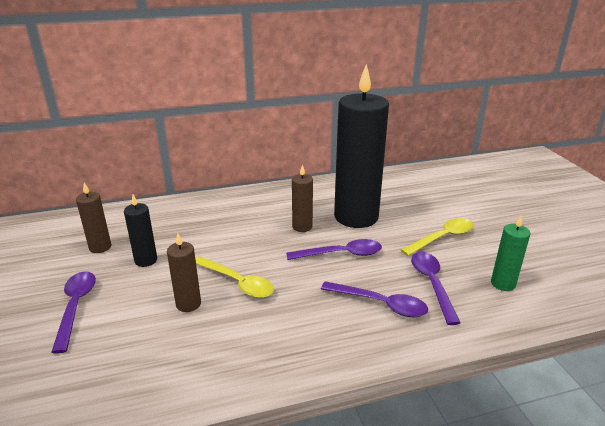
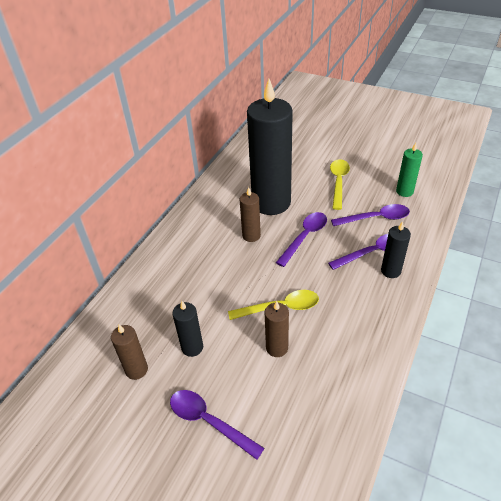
camera: 45 degrees left, 15 degrees up
purple spoon [411,252,461,325] -> purple spoon turned 135 degrees clockwise [331,204,410,226]
none -> black candle [381,221,411,278]

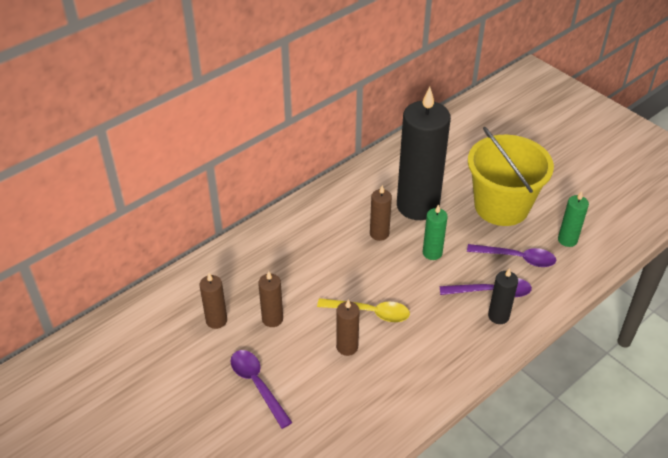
camera: 20 degrees right, 0 degrees up
black candle [172,301,203,357] -> brown candle [258,271,283,327]
purple spoon [276,212,327,267] -> green candle [423,204,448,260]
yellow spoon [330,159,350,210] -> yellow bucket [468,127,554,226]

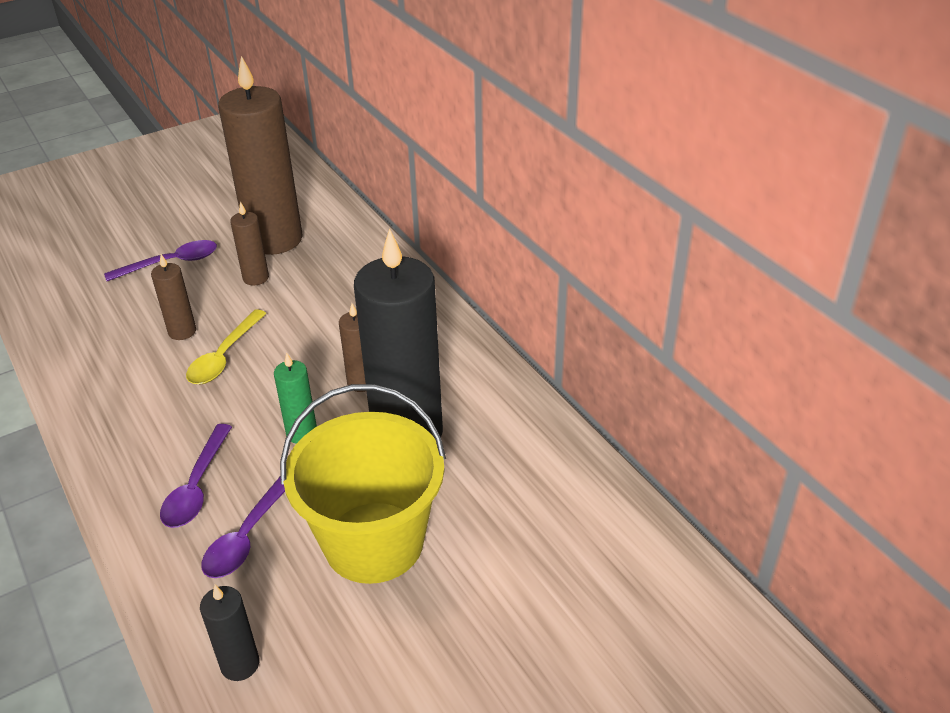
camera: 100 degrees right, 5 degrees down
brown candle [199,273,227,329] -> brown candle [218,56,303,255], size x2.27
black candle [488,268,518,324] -> black candle moved to [200,585,259,681]
green candle [558,191,589,247] -> none

